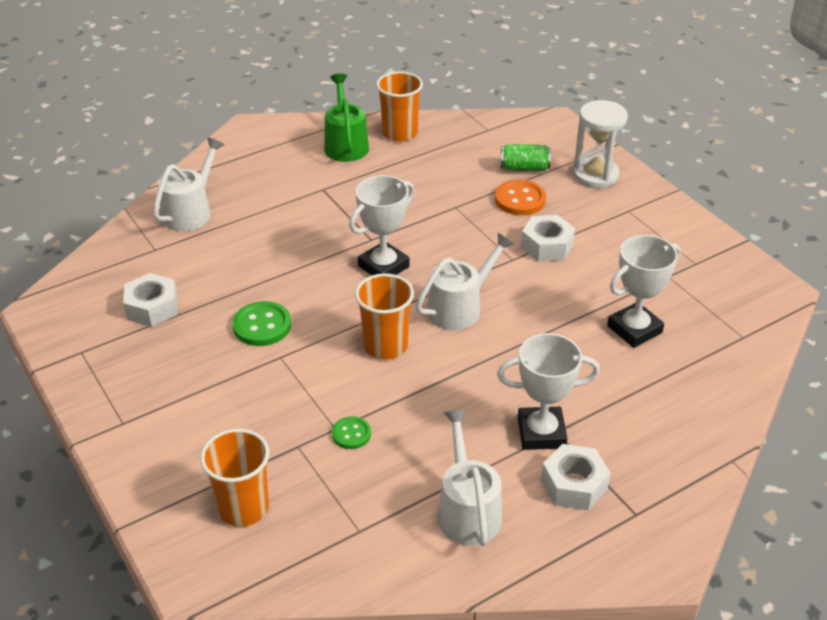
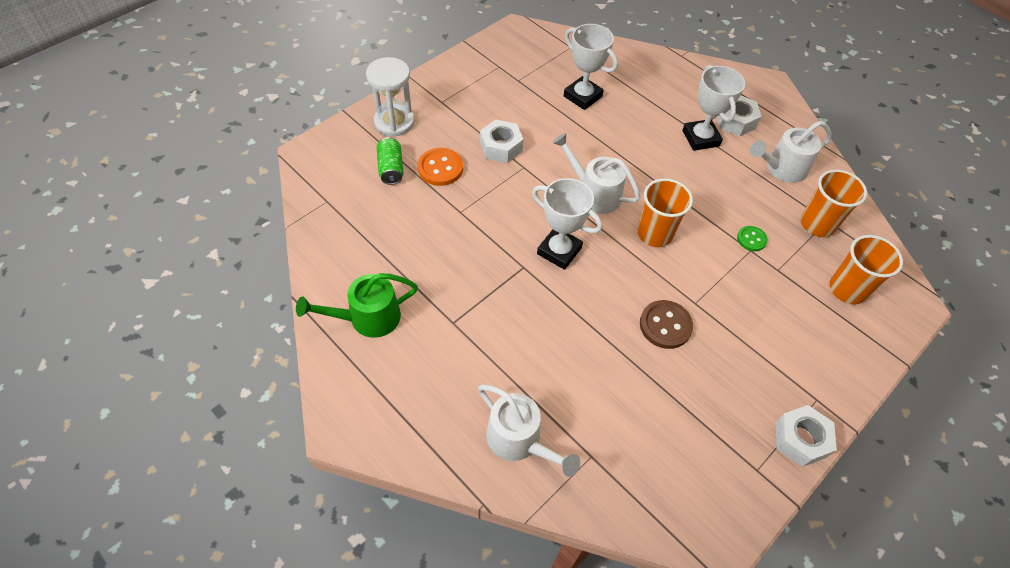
camera: 105 degrees left, 15 degrees up
white nut [123,273,178,327] -> white nut moved to [775,405,837,467]
white watering can [153,137,225,231] -> white watering can turned 150 degrees counterclockwise [478,385,580,477]
green button [232,301,291,346] -> brown button [640,300,693,349]
orange cup [376,71,423,142] -> orange cup moved to [801,170,867,237]

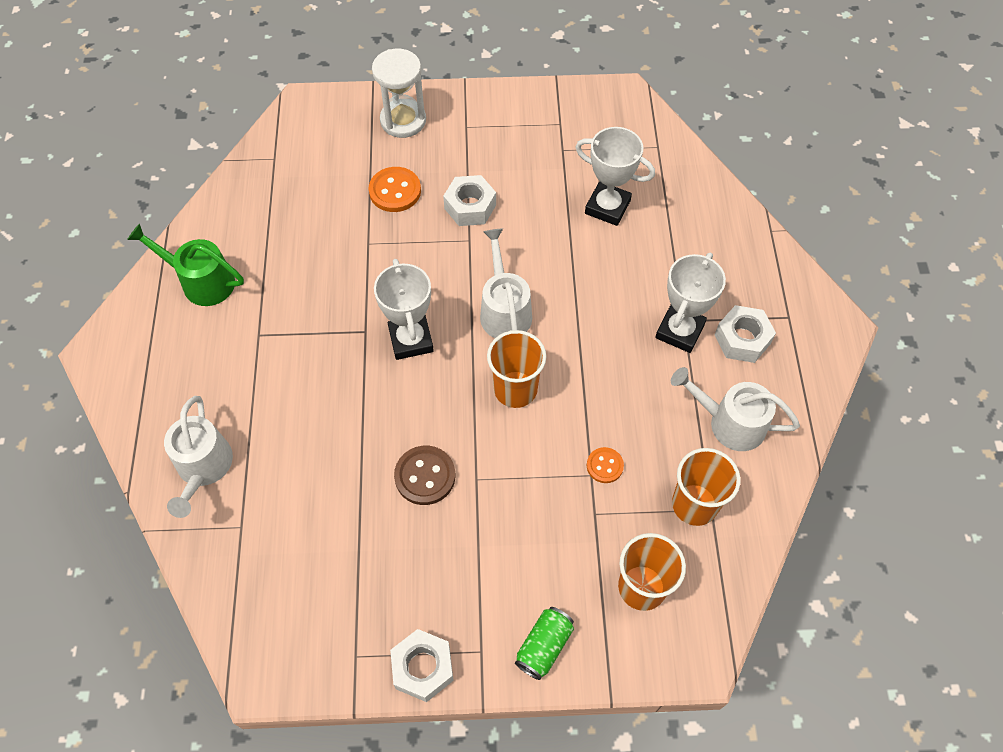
camera: 45 degrees right, 5 degrees up
green can [376,137,404,185] -> green can moved to [515,607,574,680]
white trophy [564,24,618,110] -> white trophy turned 60 degrees counterclockwise [575,127,655,226]
green button [737,226,768,251] -> orange button [587,447,624,483]

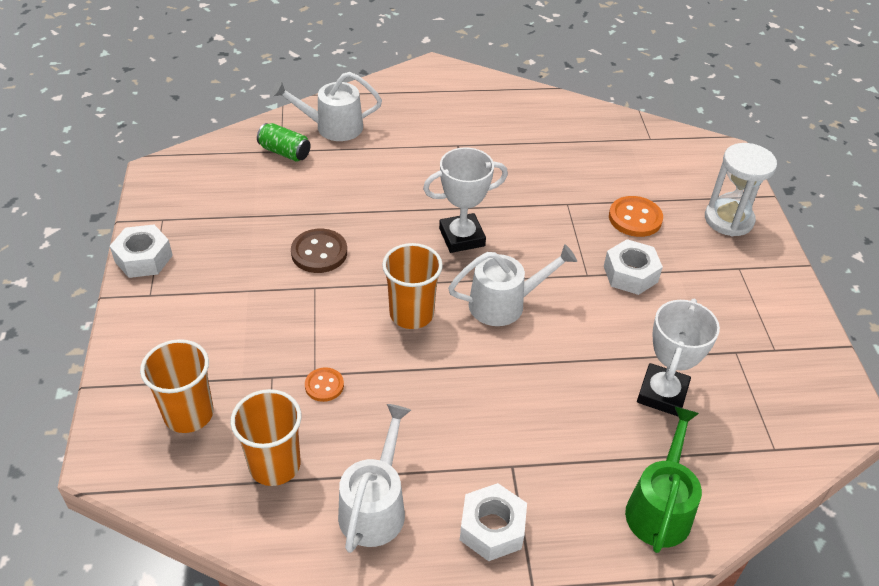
camera: 85 degrees right, 15 degrees down
green watering can [127,224,244,306] -> green watering can moved to [625,406,702,553]
green can [515,607,574,680] -> green can moved to [257,123,311,162]
white trophy [655,252,726,353] -> none

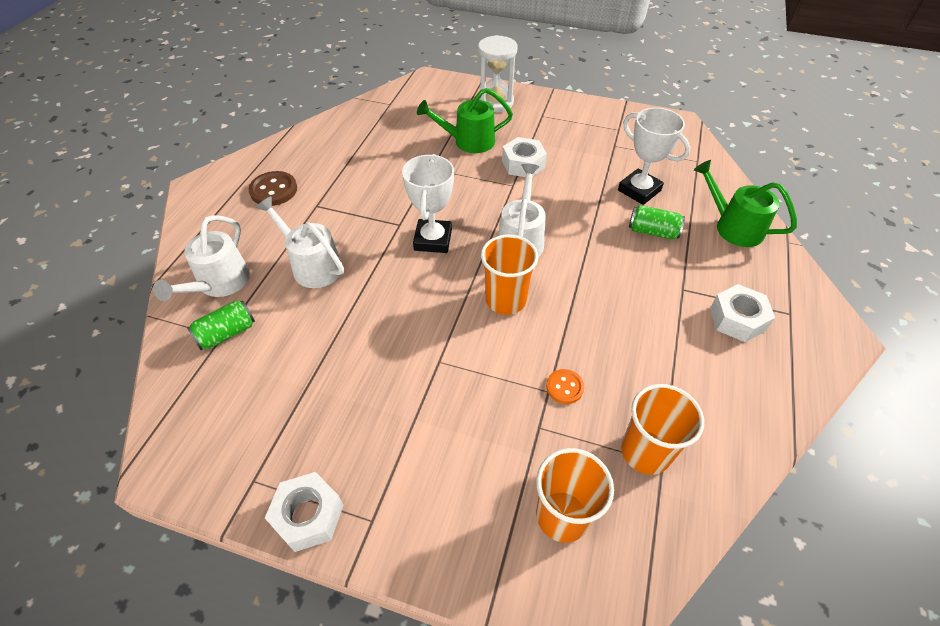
camera: 65 degrees left, 5 degrees up
brown button [291,229,347,273] -> brown button moved to [248,171,297,206]
white watering can [338,404,411,553] -> white watering can moved to [256,196,344,288]
orange button [609,196,663,237] -> green watering can [417,88,513,153]
none -> green can [629,205,685,239]

